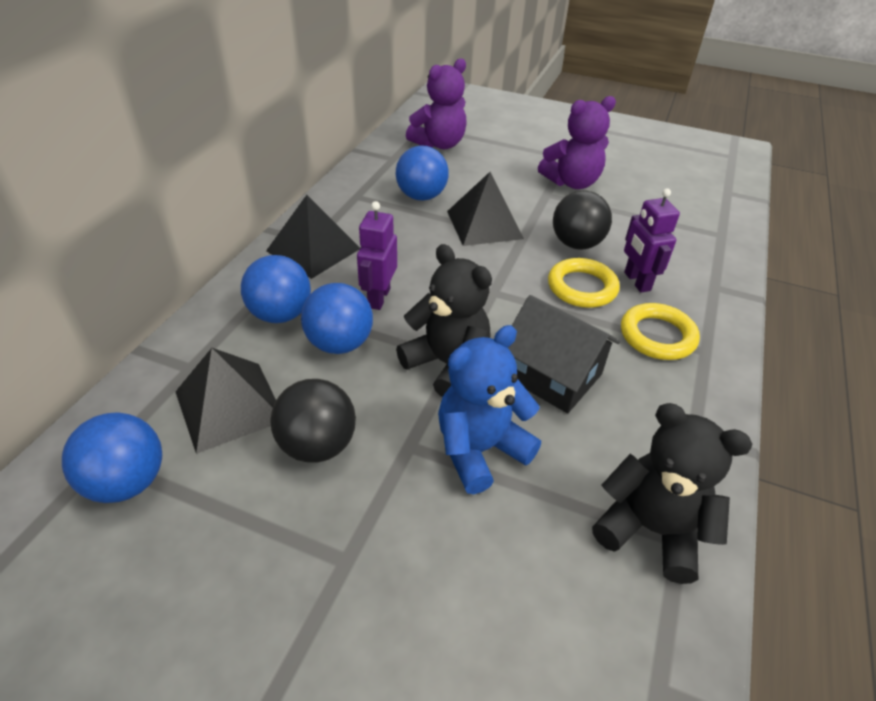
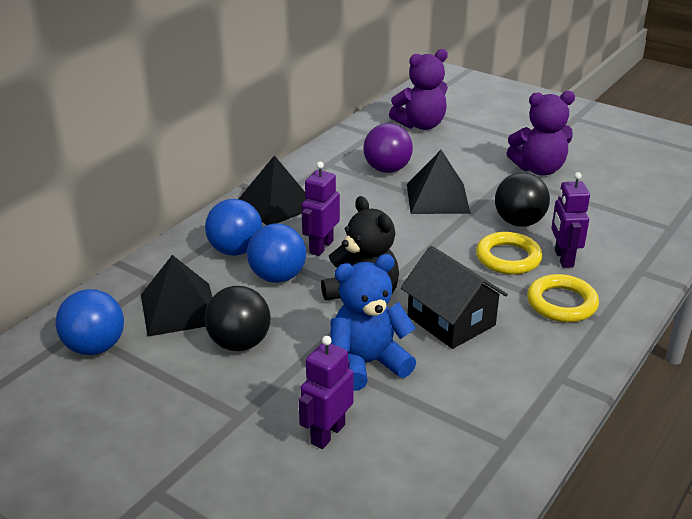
camera: 15 degrees right, 10 degrees down
blue ball [396,145,449,201] -> purple ball [363,123,413,173]
black teddy bear [592,403,752,584] -> none
none -> purple robot [299,336,354,449]

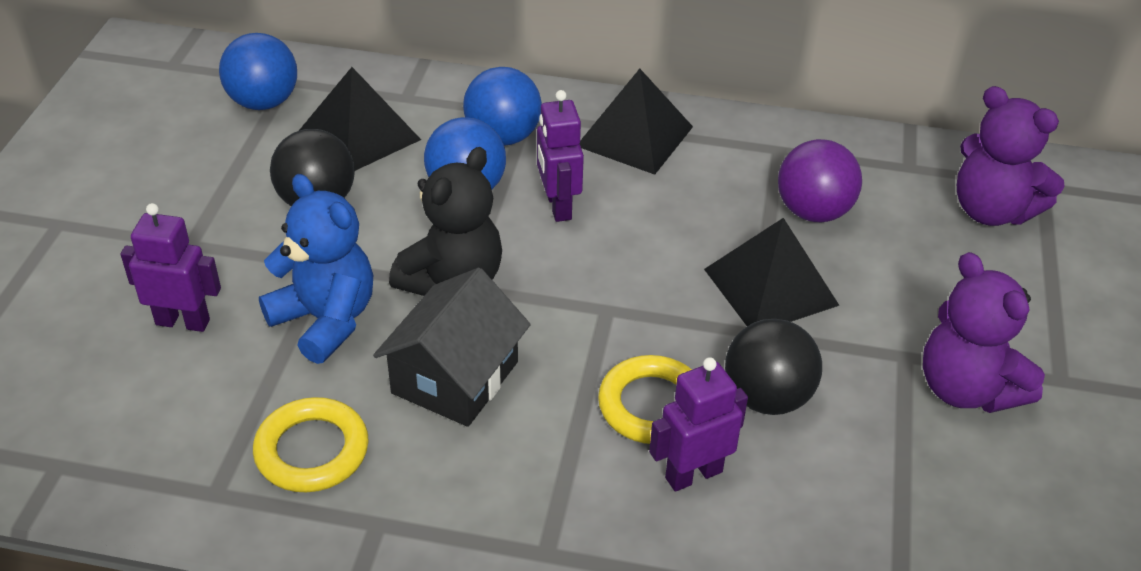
camera: 65 degrees right, 10 degrees up
purple robot [302,162,340,256] -> purple robot turned 105 degrees counterclockwise [537,90,584,222]
yellow ring [527,274,599,322] -> yellow ring moved to [253,397,369,492]

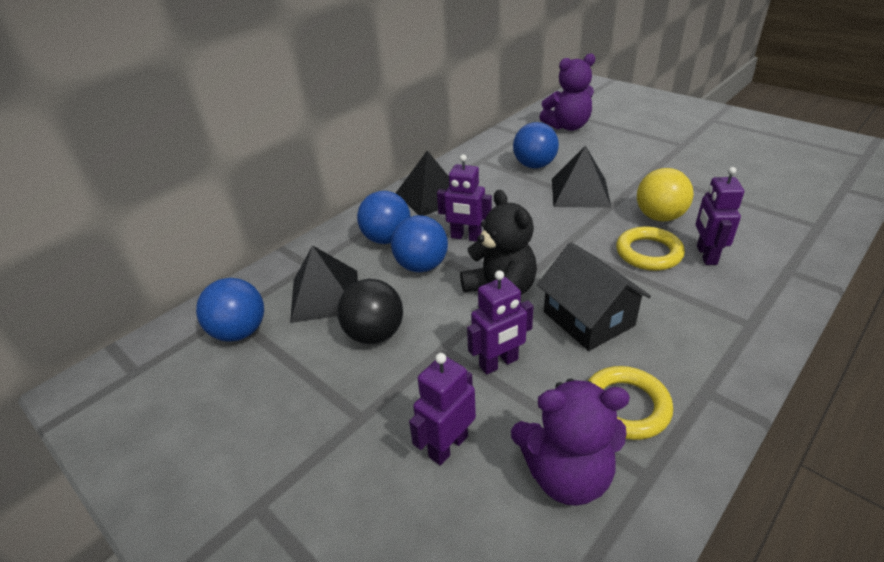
camera: 55 degrees left, 5 degrees down
blue teddy bear [259,174,373,364] -> purple robot [467,270,534,375]
black ball [725,319,822,415] -> yellow ball [637,168,694,221]
purple ball [778,139,862,222] -> blue ball [513,122,559,168]
purple teddy bear [923,252,1045,413] -> purple teddy bear moved to [511,378,630,506]

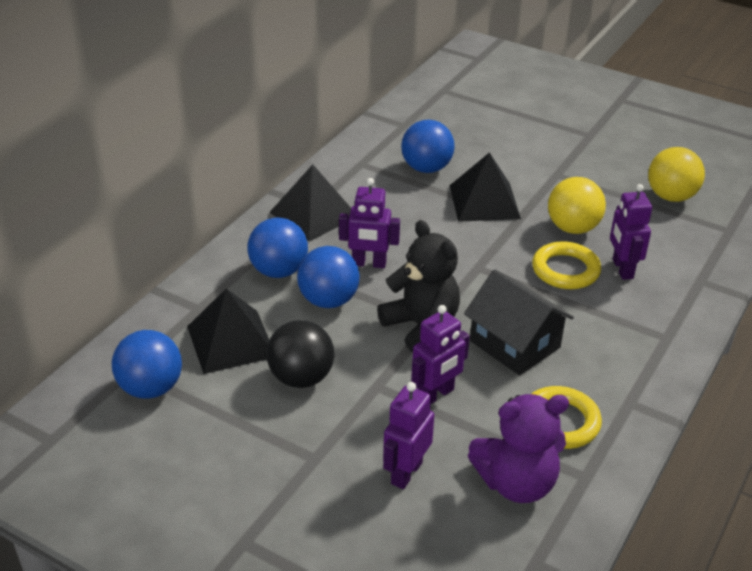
camera: 15 degrees left, 0 degrees up
purple teddy bear [540,53,596,131] -> none
none -> yellow ball [648,147,705,202]

